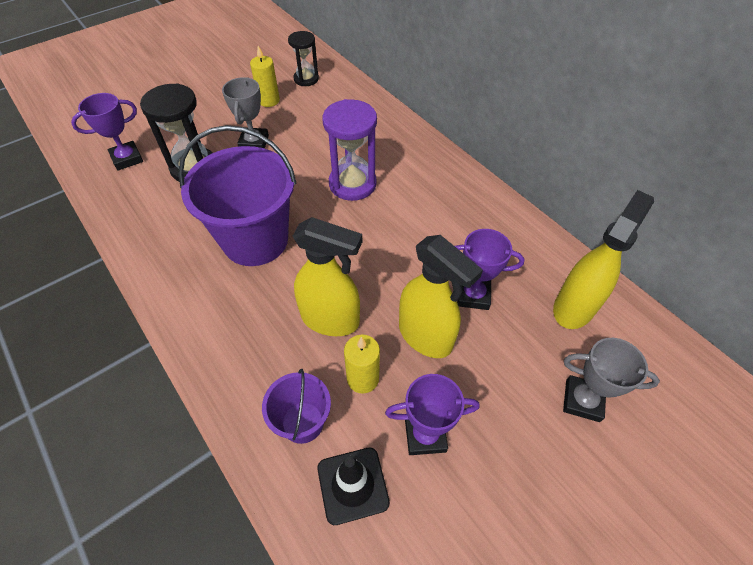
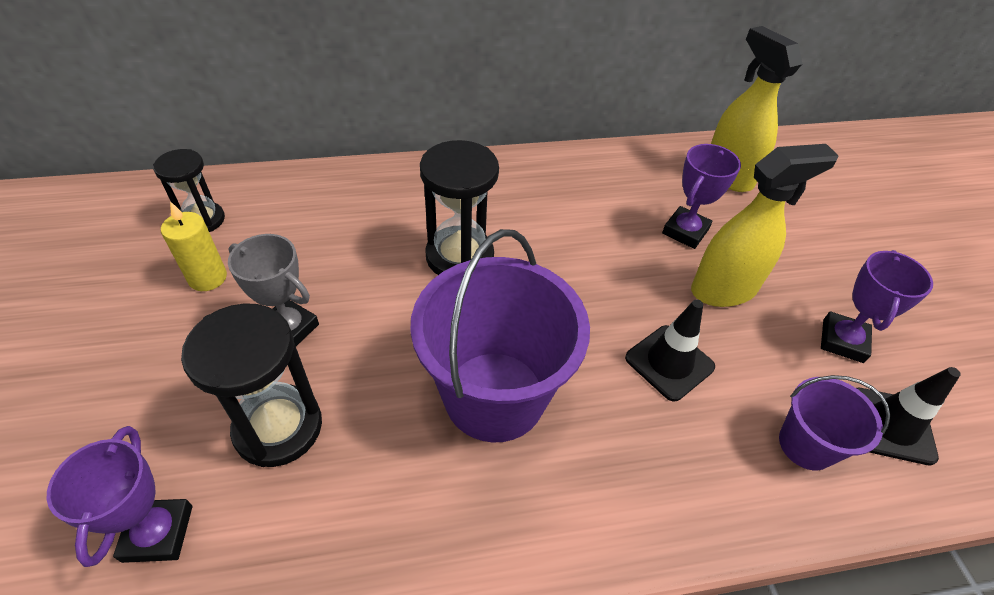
camera: 65 degrees left, 5 degrees down
yellow spray bottle [293,217,362,336] -> black traffic cone [625,300,715,401]
purple hourglass [322,99,377,201] -> black hourglass [420,140,499,275]
yellow candle [344,334,380,394] -> none
grey trophy [563,338,660,422] -> none

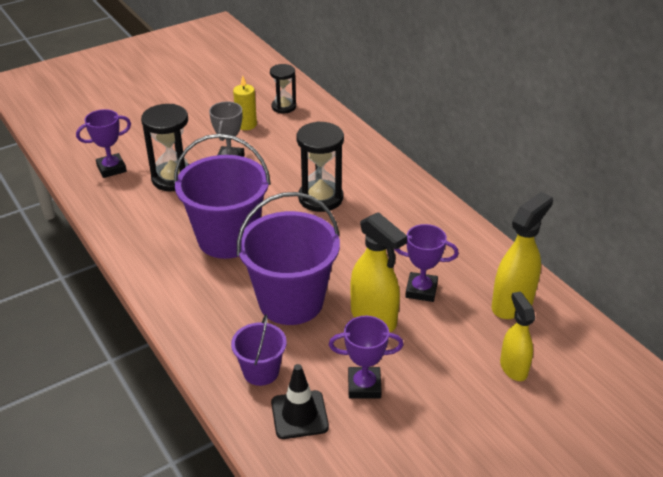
camera: 70 degrees right, 10 degrees down
black traffic cone [625,300,715,401] -> purple bucket [237,192,340,325]
none -> yellow spray bottle [500,291,535,381]

